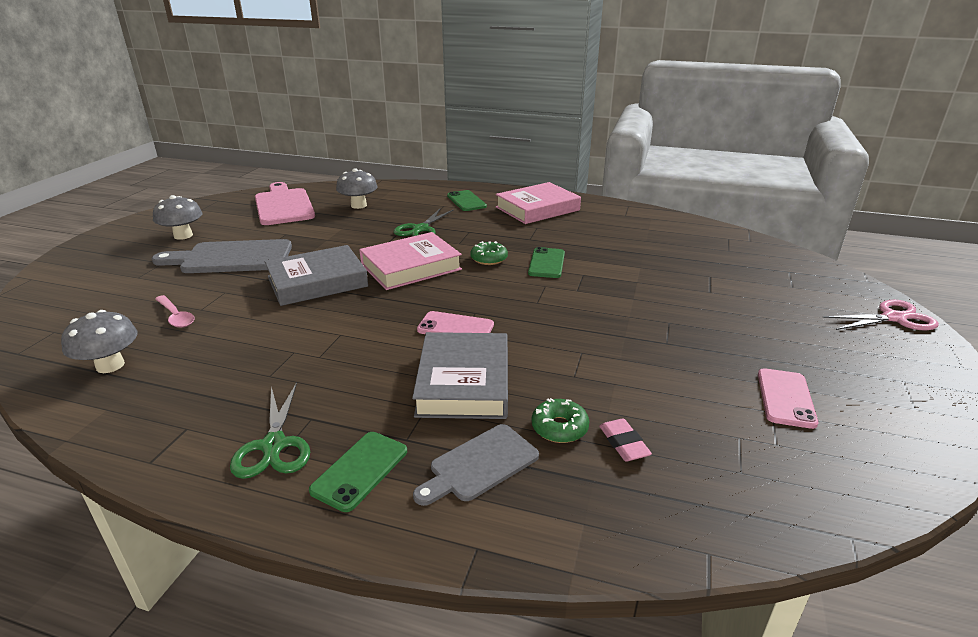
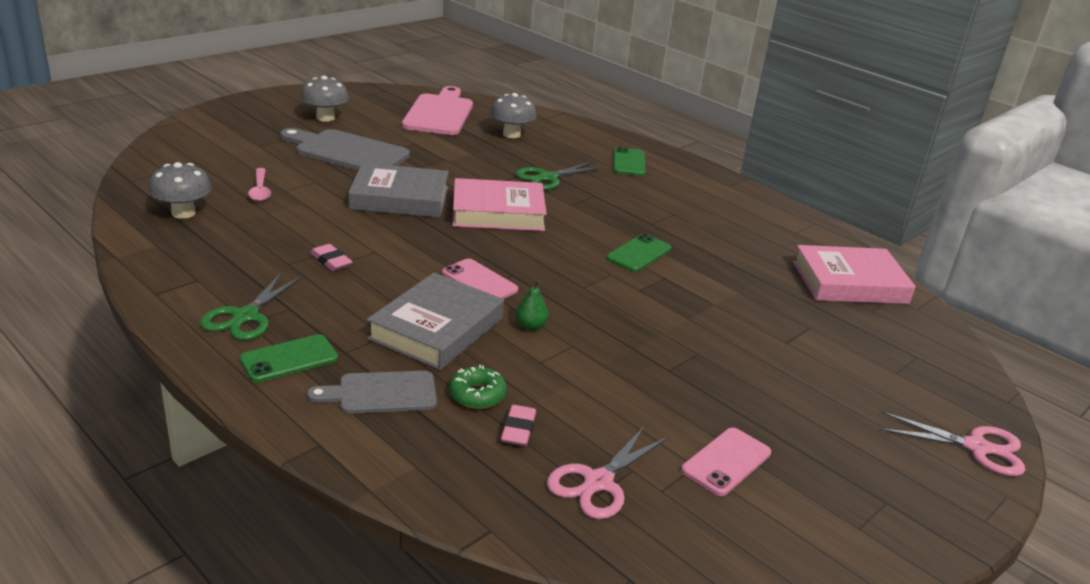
camera: 25 degrees right, 0 degrees up
green donut [470,241,508,265] -> none
pink book [496,182,581,224] -> pink book moved to [793,245,916,304]
none -> pink eraser [310,244,353,271]
none -> green pear [516,280,548,331]
none -> pink scissors [547,425,668,519]

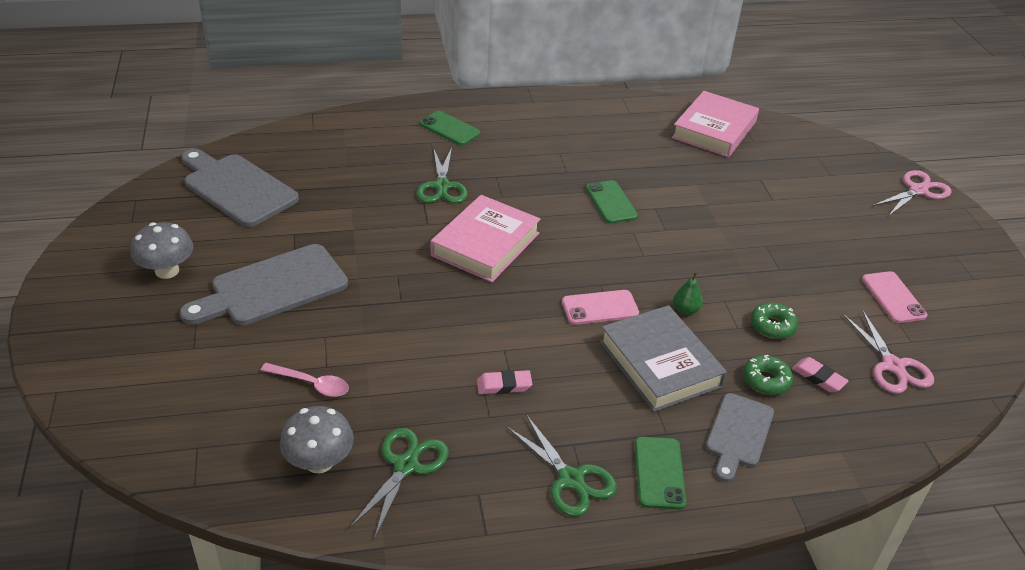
camera: 55 degrees left, 10 degrees up
grey book [348,163,449,218] -> none
pink cutting board [402,86,473,135] -> grey cutting board [181,149,299,227]
grey mushroom [490,93,537,138] -> none
none -> green scissors [349,428,449,539]
none -> green donut [751,302,798,339]

